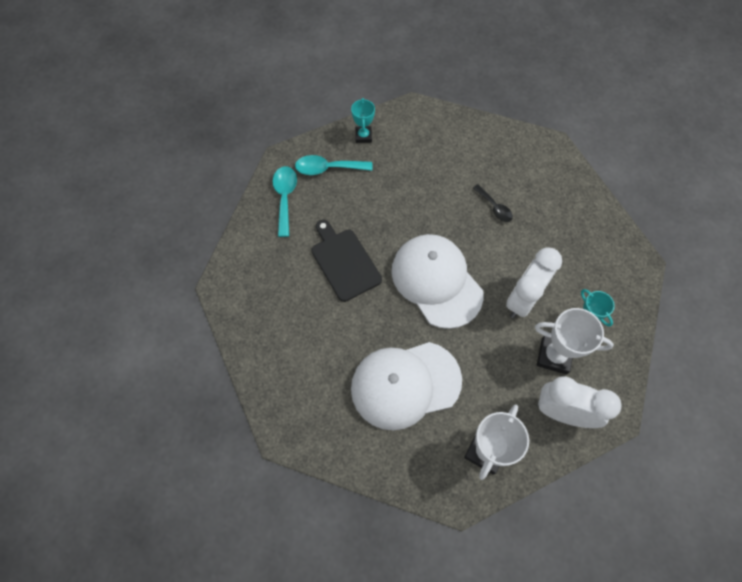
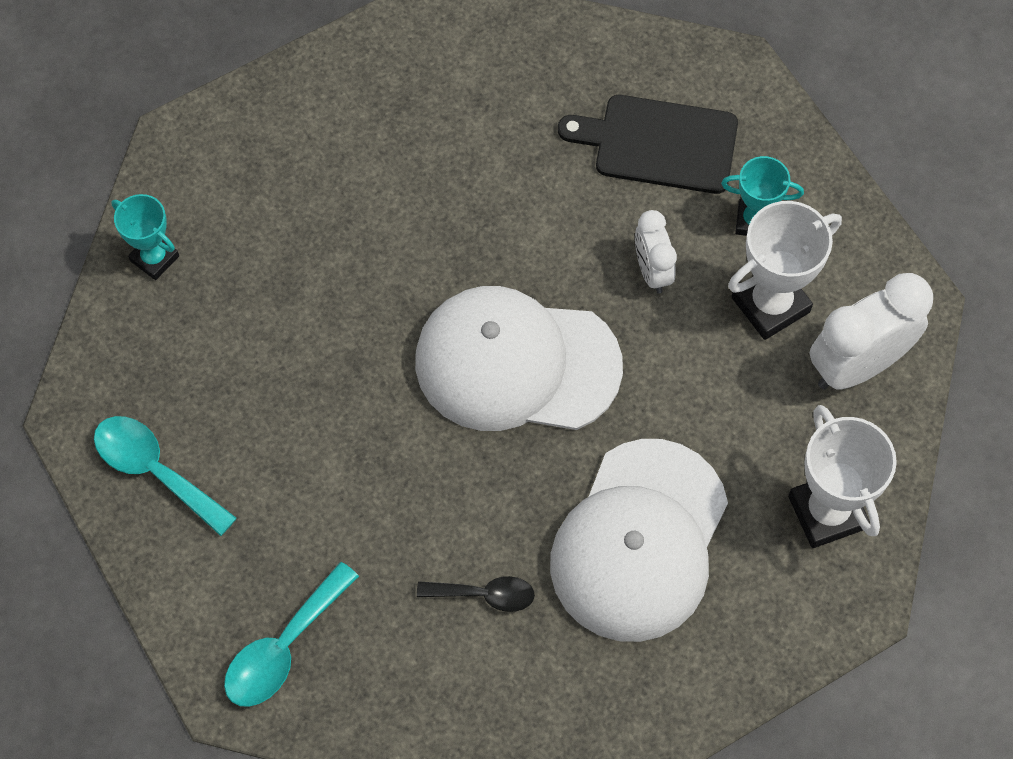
camera: 50 degrees left, 0 degrees up
turquoise spoon [295,155,372,175] -> turquoise spoon moved to [224,562,359,707]
black cutting board [311,220,382,302] -> black cutting board moved to [558,95,738,194]
black spoon [473,184,513,222] -> black spoon moved to [417,576,535,612]
white clock [506,248,562,318] -> white clock [635,210,677,294], size x0.57

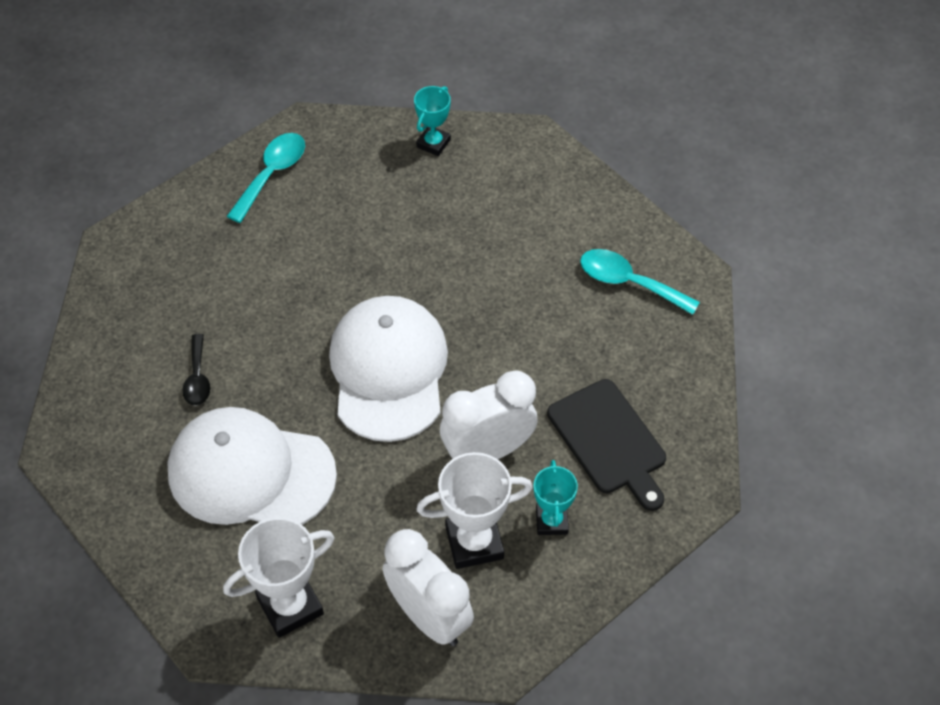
camera: 80 degrees right, 10 degrees down
turquoise spoon [224,562,359,707] -> turquoise spoon moved to [580,249,700,315]
black cutting board [558,95,738,194] -> black cutting board turned 150 degrees clockwise [547,379,666,511]
white clock [635,210,677,294] -> white clock [440,370,538,459], size x1.75
white trophy [728,201,842,340] -> white trophy turned 60 degrees counterclockwise [416,452,533,569]

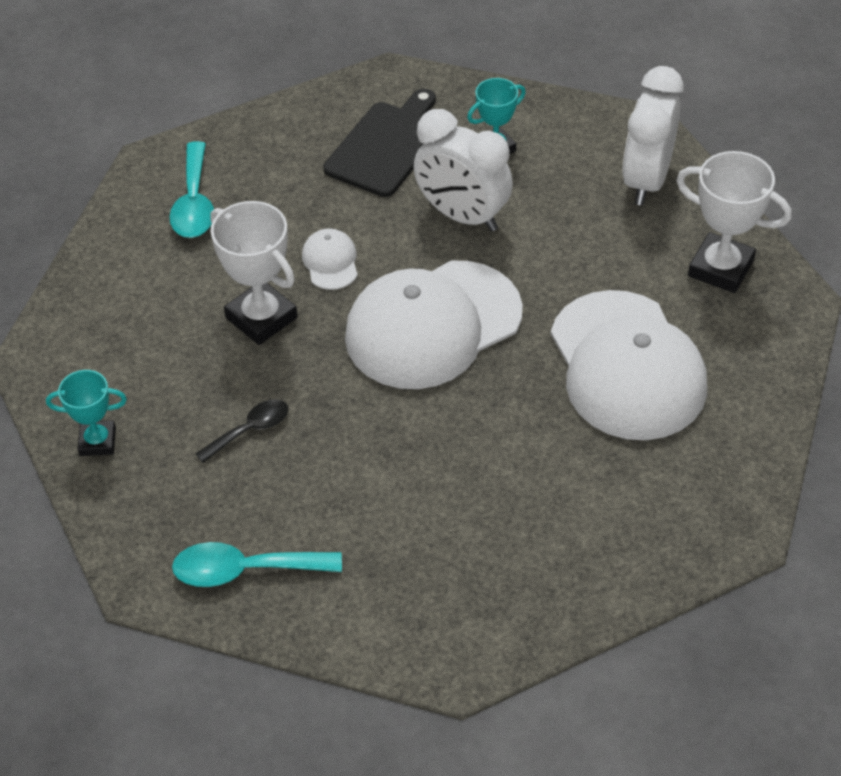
camera: 120 degrees left, 5 degrees down
black spoon [182,334,210,406] -> black spoon moved to [195,399,288,463]
white trophy [416,452,533,569] -> white trophy moved to [210,201,298,345]
none -> white cap [302,228,358,290]

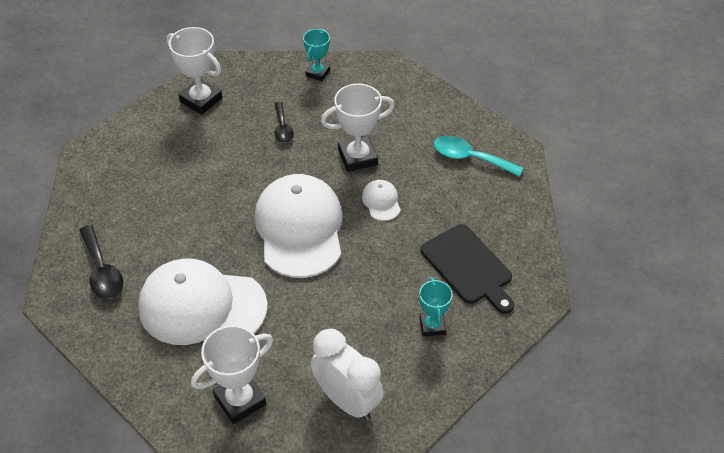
camera: 115 degrees right, 0 degrees up
turquoise spoon [172,542,342,587] -> white trophy [167,27,222,115]
white cap [302,228,358,290] -> white cap turned 120 degrees counterclockwise [362,180,401,221]
white clock [414,109,513,231] -> none
none -> black spoon [79,225,123,299]

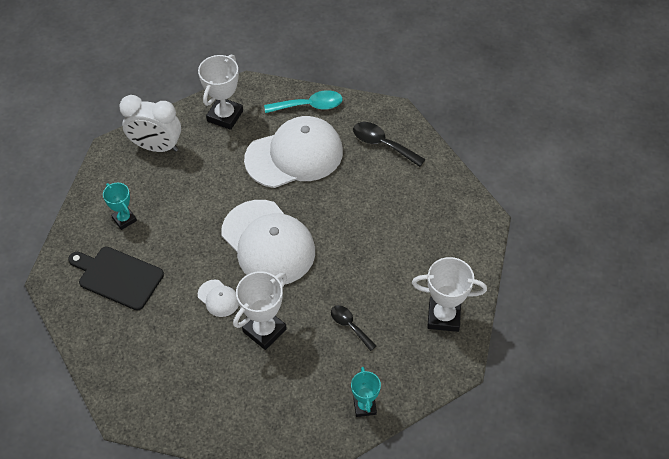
camera: 150 degrees right, 5 degrees up
turquoise spoon [433,136,523,176] -> turquoise spoon moved to [264,90,343,113]

